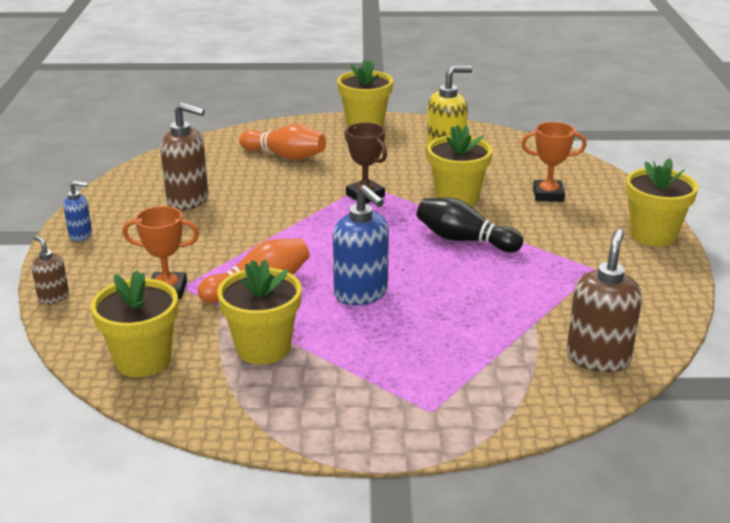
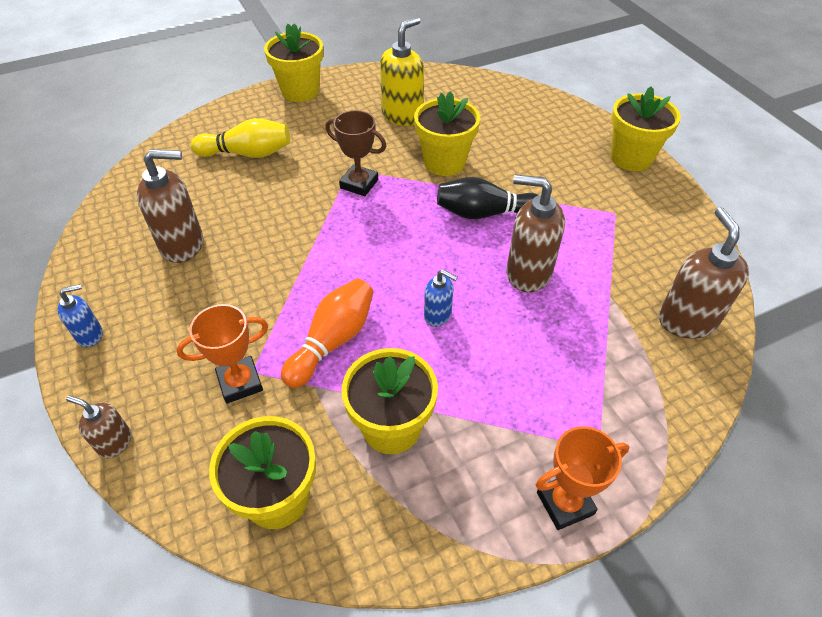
camera: 25 degrees left, 20 degrees up
orange bowling pin [239,124,326,160] -> yellow bowling pin [191,118,290,158]
blue soap dispenser [333,185,389,305] -> blue soap dispenser [424,270,458,327], size x0.54
orange trophy [521,122,587,202] -> orange trophy moved to [536,426,629,530]
none -> brown soap dispenser [506,175,565,292]

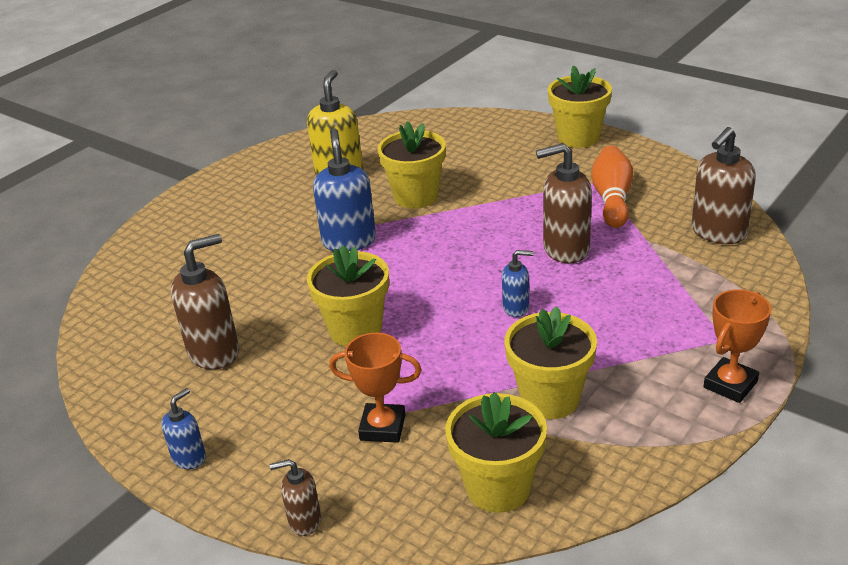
camera: 25 degrees left, 15 degrees down
orange trophy [176,304,268,404] -> orange trophy turned 60 degrees clockwise [329,333,422,443]
yellow bowling pin [191,118,290,158] -> none
yellow flower pot [264,23,323,102] -> yellow flower pot moved to [307,245,389,346]
orange bowling pin [281,278,373,388] -> orange bowling pin moved to [591,145,634,228]
brown trophy [325,110,386,196] -> blue soap dispenser [313,128,376,251]
black bowling pin [437,177,538,219] -> none
brown soap dispenser [659,207,749,339] -> brown soap dispenser turned 105 degrees counterclockwise [692,127,756,244]

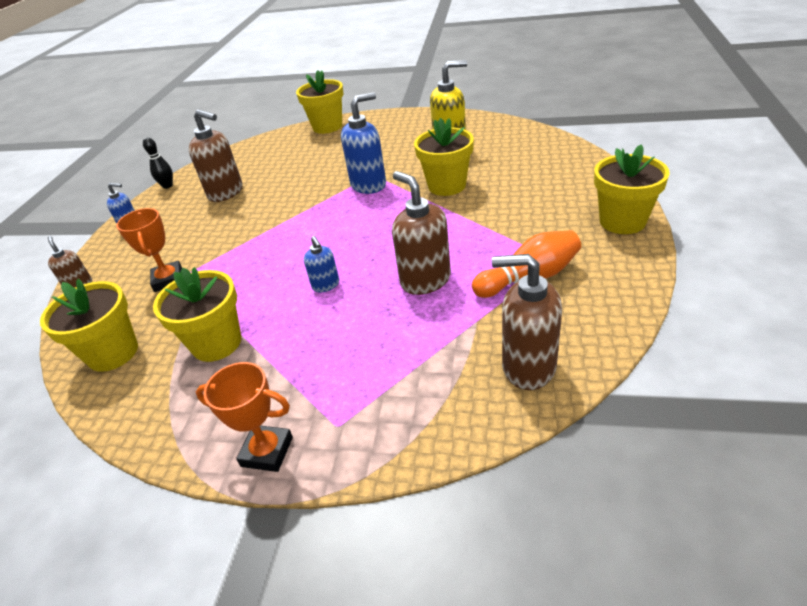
camera: 65 degrees right, 5 degrees up
yellow flower pot [307,245,389,346] -> yellow flower pot moved to [296,70,343,134]
none -> black bowling pin [143,137,173,189]

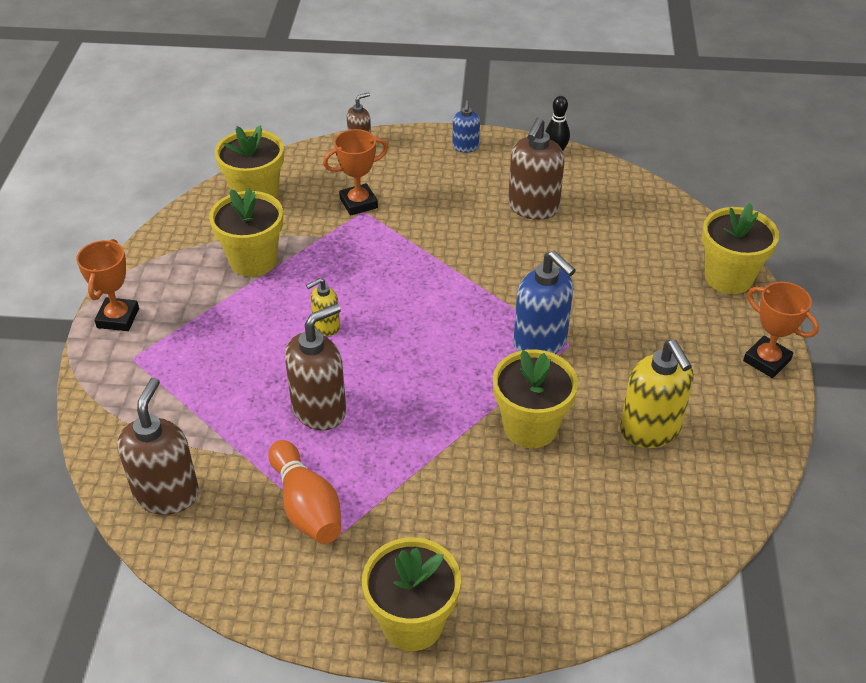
camera: 80 degrees right, 5 degrees up
blue soap dispenser [304,236,339,292] -> yellow soap dispenser [306,278,340,336]
none -> orange trophy [743,282,819,378]

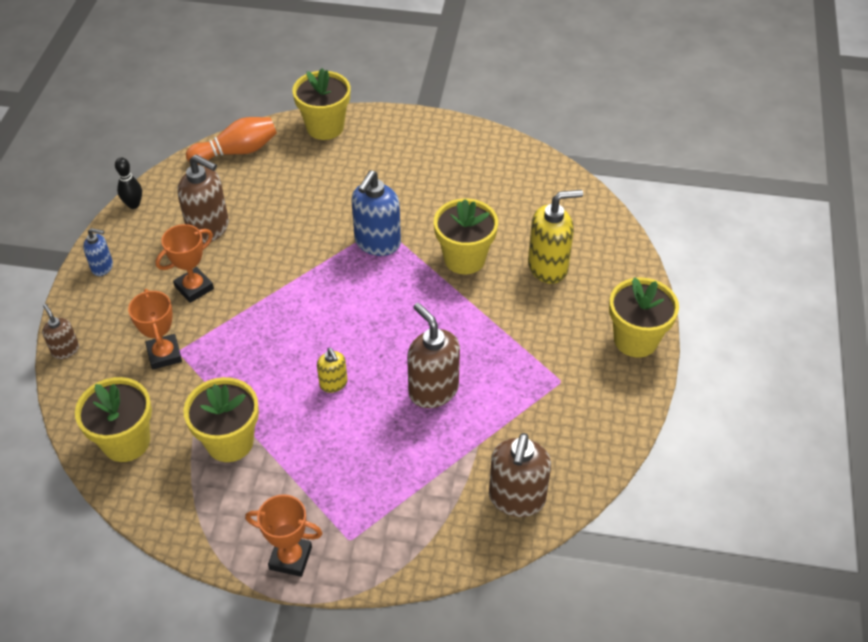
camera: 85 degrees left, 5 degrees up
brown soap dispenser [117,378,199,515] -> brown soap dispenser turned 90 degrees counterclockwise [489,433,551,517]
orange bowling pin [268,440,341,544] -> orange bowling pin moved to [186,117,277,165]
blue soap dispenser [513,250,576,354] -> blue soap dispenser turned 150 degrees clockwise [351,170,401,256]
yellow soap dispenser [620,340,694,448] -> yellow soap dispenser moved to [528,190,583,284]
orange trophy [743,282,819,378] -> orange trophy moved to [155,224,214,303]

